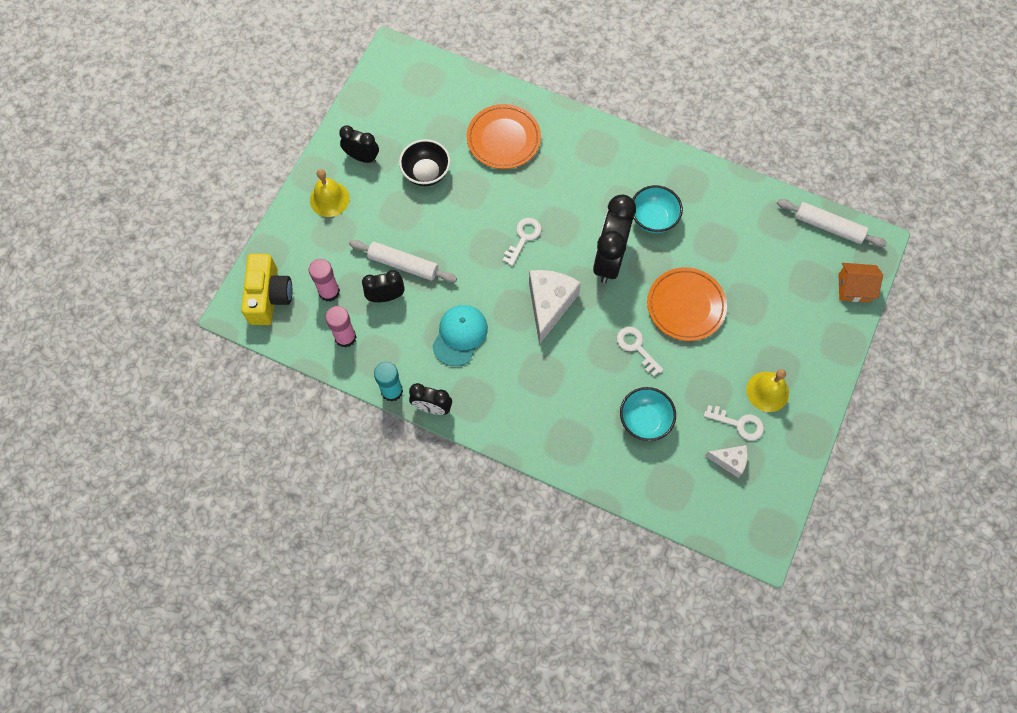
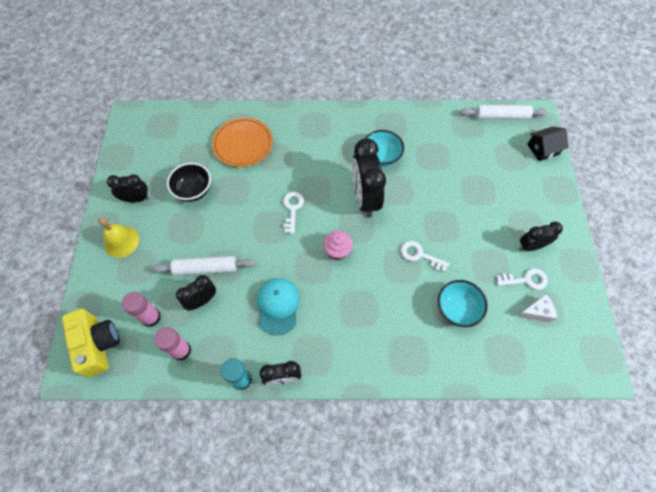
camera: 25 degrees left, 5 degrees down
white cheese [529,270,581,345] -> pink cupcake [323,231,353,260]
orange plate [647,267,727,341] -> none
yellow bell [746,369,789,412] -> black clock [519,222,563,251]
orange house [838,263,883,302] -> black house [527,126,568,161]

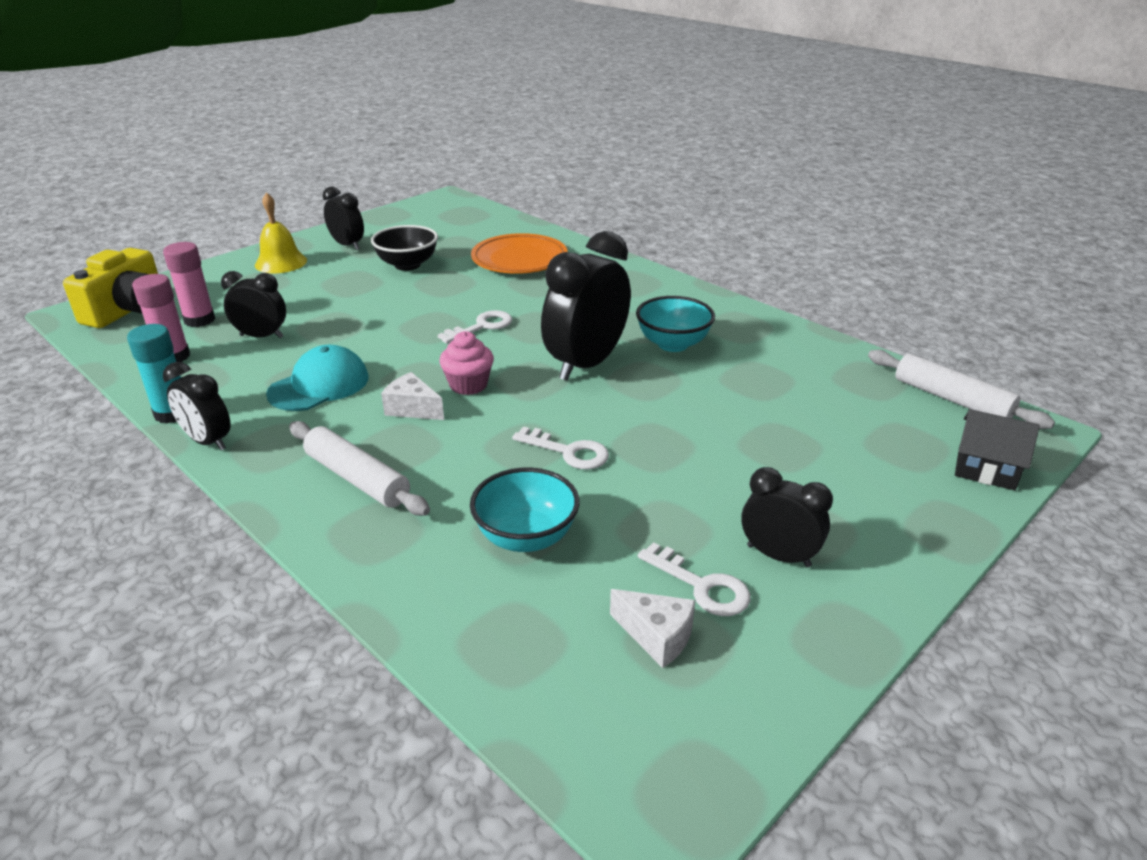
camera: 45 degrees right, 30 degrees down
white rolling pin [152,256,256,276] -> white rolling pin moved to [289,421,430,516]
white key [401,241,449,272] -> white key turned 135 degrees clockwise [512,426,609,470]
none -> white cheese [381,372,444,420]

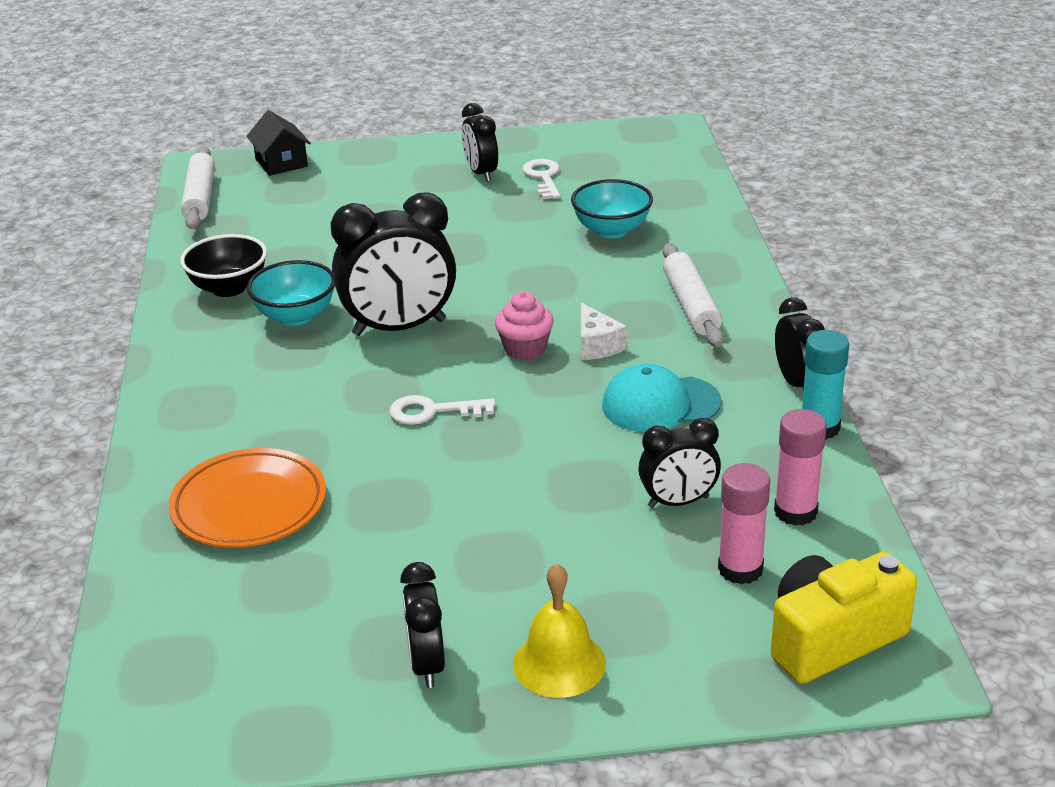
camera: 140 degrees left, 0 degrees up
black clock [221,271,286,338] -> black clock turned 60 degrees counterclockwise [638,418,721,508]
black bowl [371,225,438,271] -> black bowl moved to [180,234,267,297]
white key [512,426,609,470] -> none
white cheese [610,589,695,668] -> none

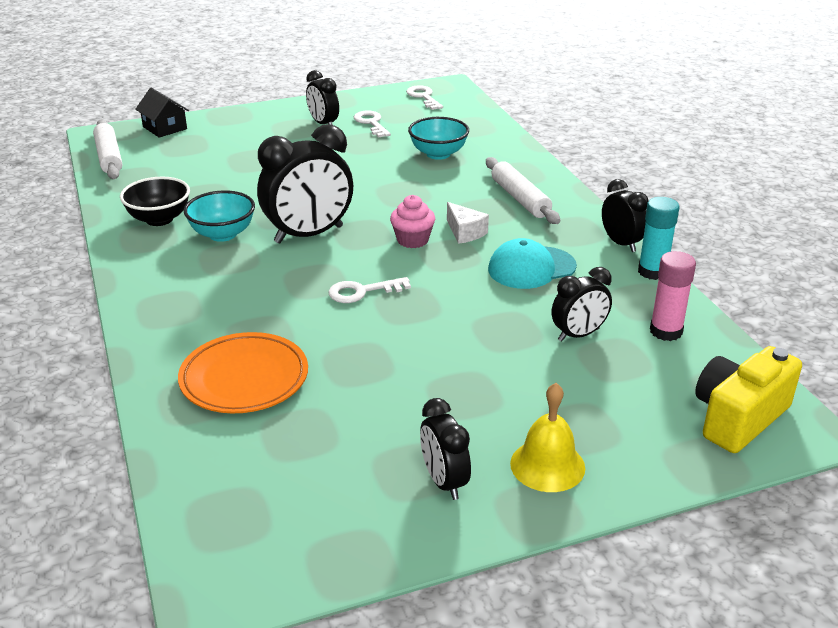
camera: 15 degrees left, 0 degrees up
pink glue stick [718,463,770,585] -> none
none -> white key [406,85,443,110]

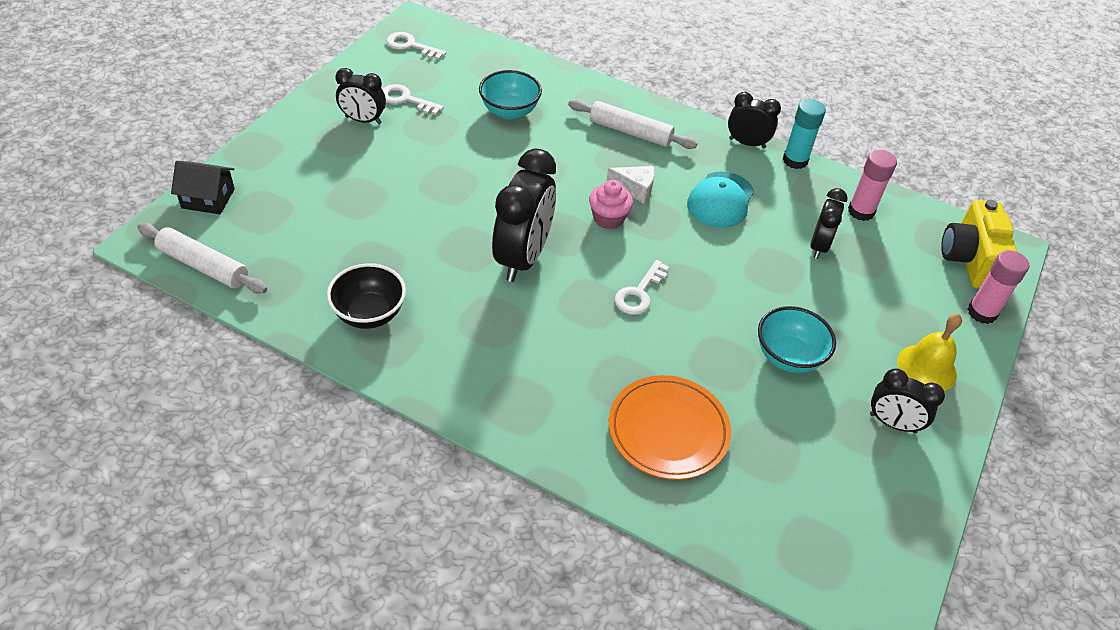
camera: 45 degrees left, 15 degrees up
turquoise bowl [184,190,255,242] -> turquoise bowl moved to [758,306,836,373]
none -> pink glue stick [968,250,1029,324]

